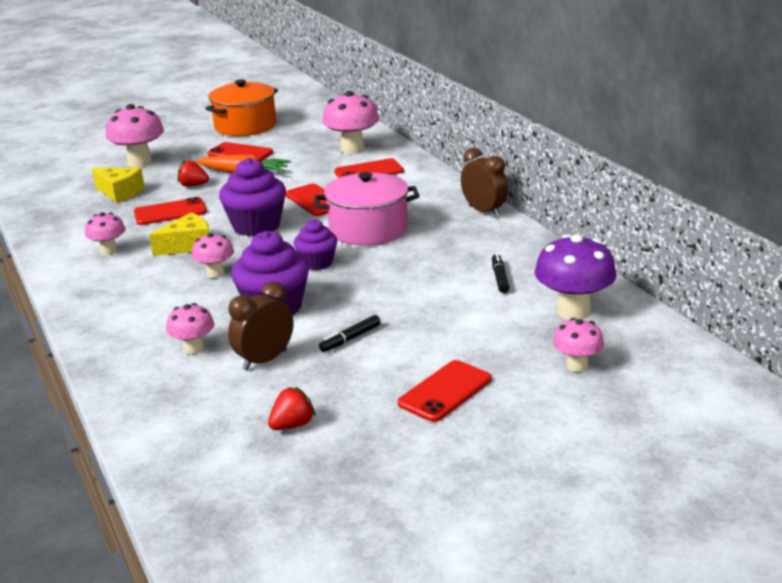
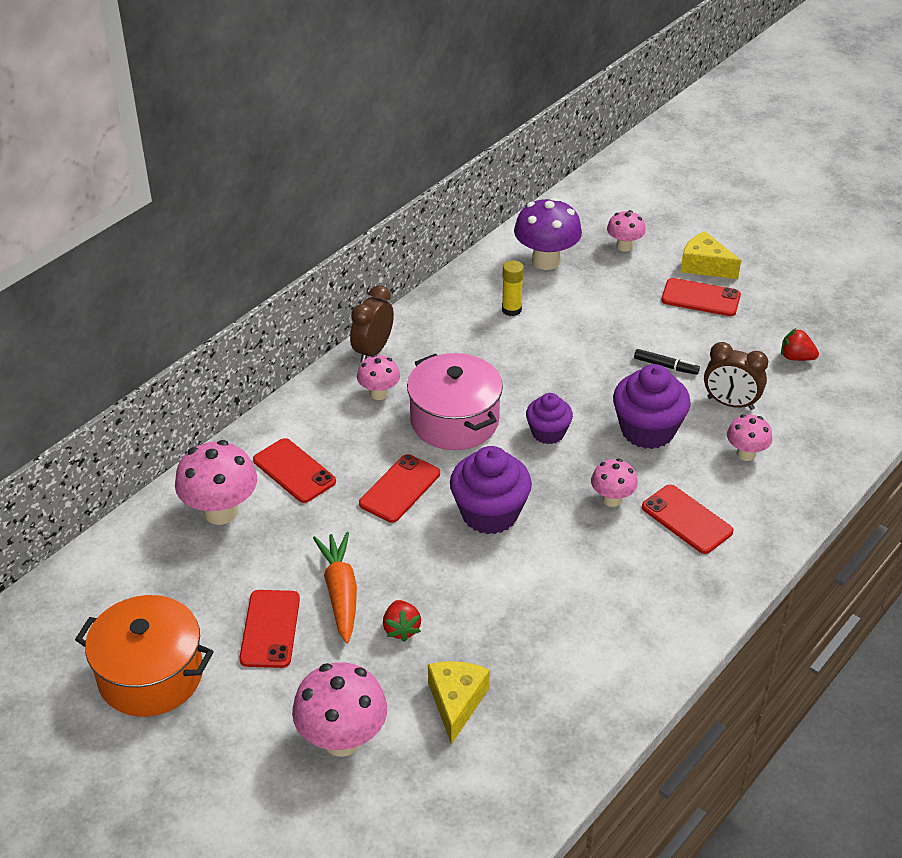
camera: 115 degrees left, 15 degrees up
pink mushroom [85,212,126,255] -> pink mushroom moved to [357,355,400,400]
red phone [134,197,207,225] -> red phone moved to [642,485,734,554]
yellow cheese [149,213,210,256] -> yellow cheese moved to [680,231,741,279]
black marker [492,253,509,293] -> yellow glue stick [502,260,524,316]

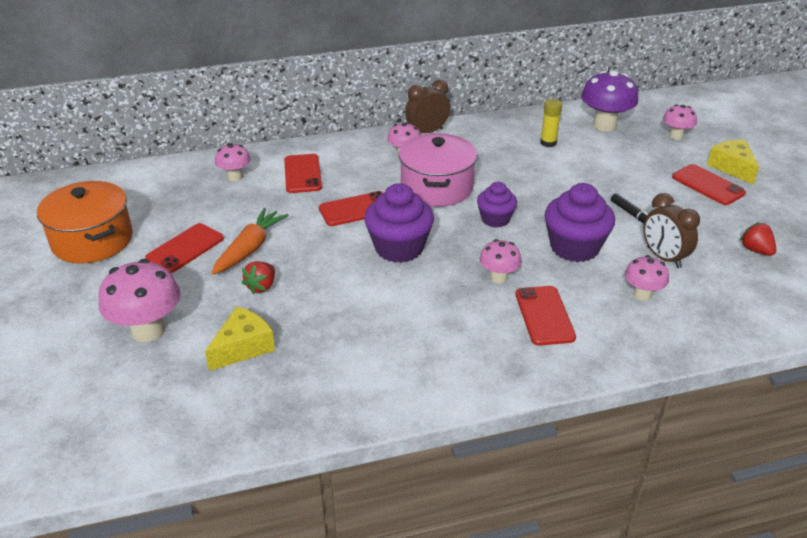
camera: 35 degrees right, 5 degrees down
pink mushroom [175,440,257,525] -> pink mushroom [215,143,251,181], size x0.58

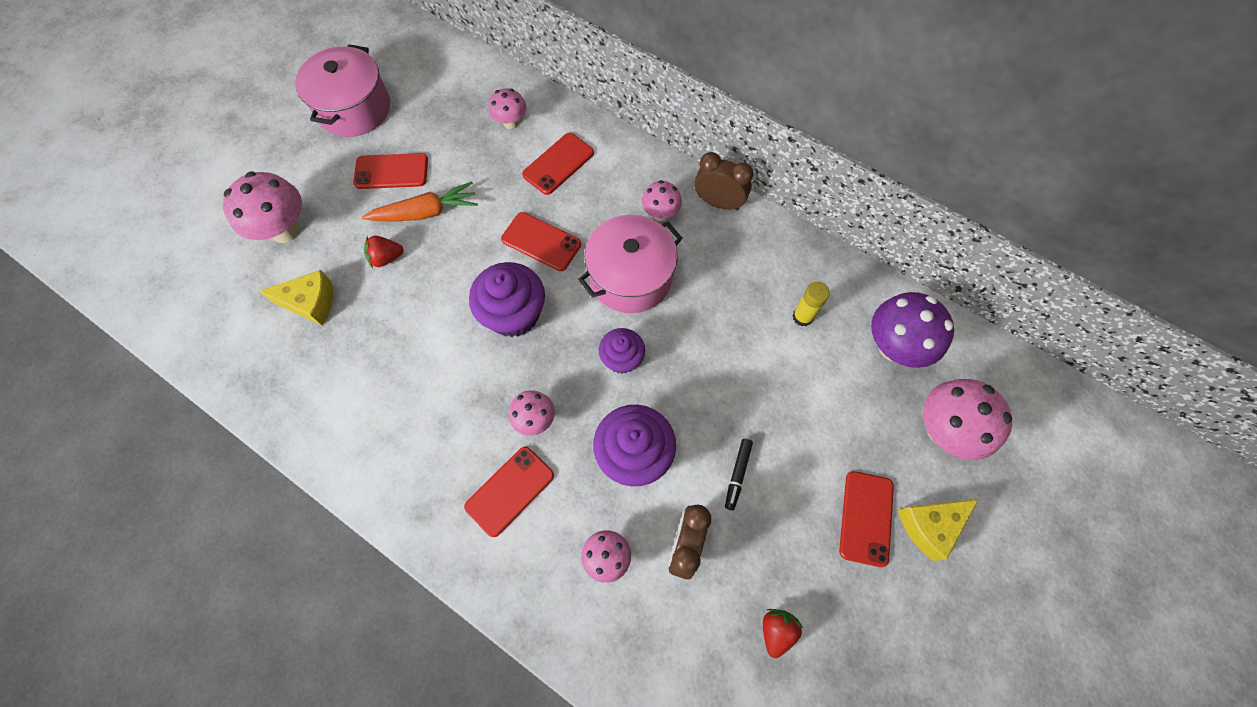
camera: 50 degrees right, 30 degrees up
orange pot [37,181,133,264] -> pink pot [295,44,390,137]
pink mushroom [663,104,697,140] -> pink mushroom [923,379,1012,460], size x1.72
yellow cheese [707,140,759,185] -> yellow cheese turned 150 degrees counterclockwise [898,499,979,561]

